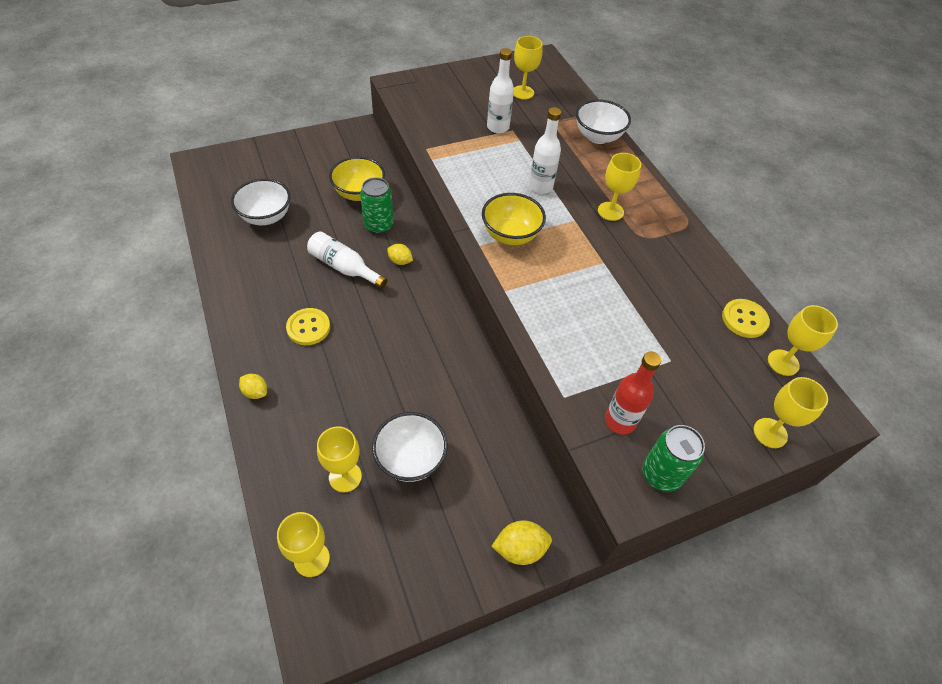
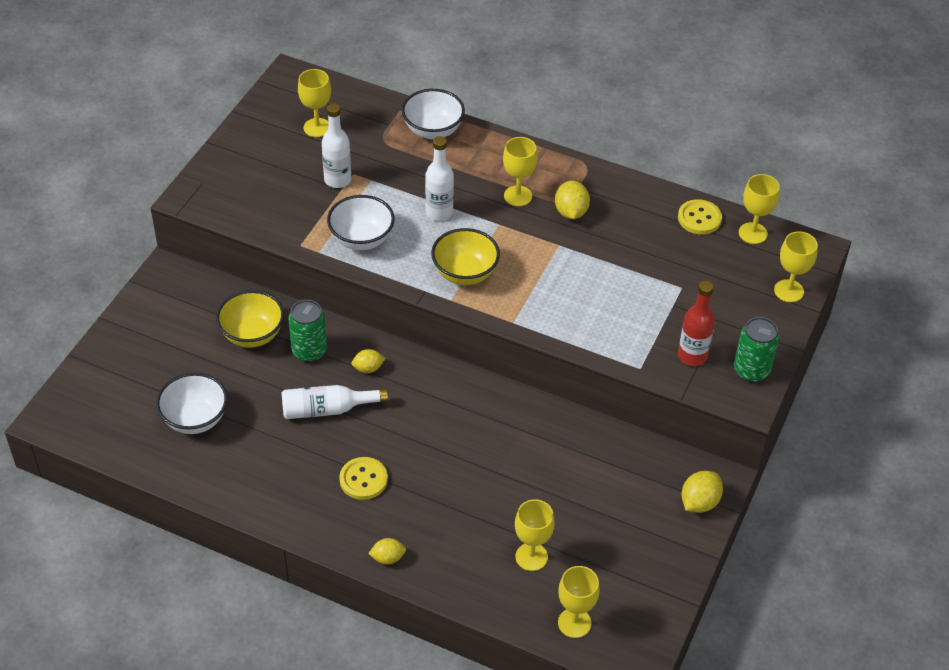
camera: 40 degrees left, 5 degrees down
white bowl [372,412,448,482] -> white bowl moved to [327,195,395,250]
none -> yellow lemon [555,181,590,219]

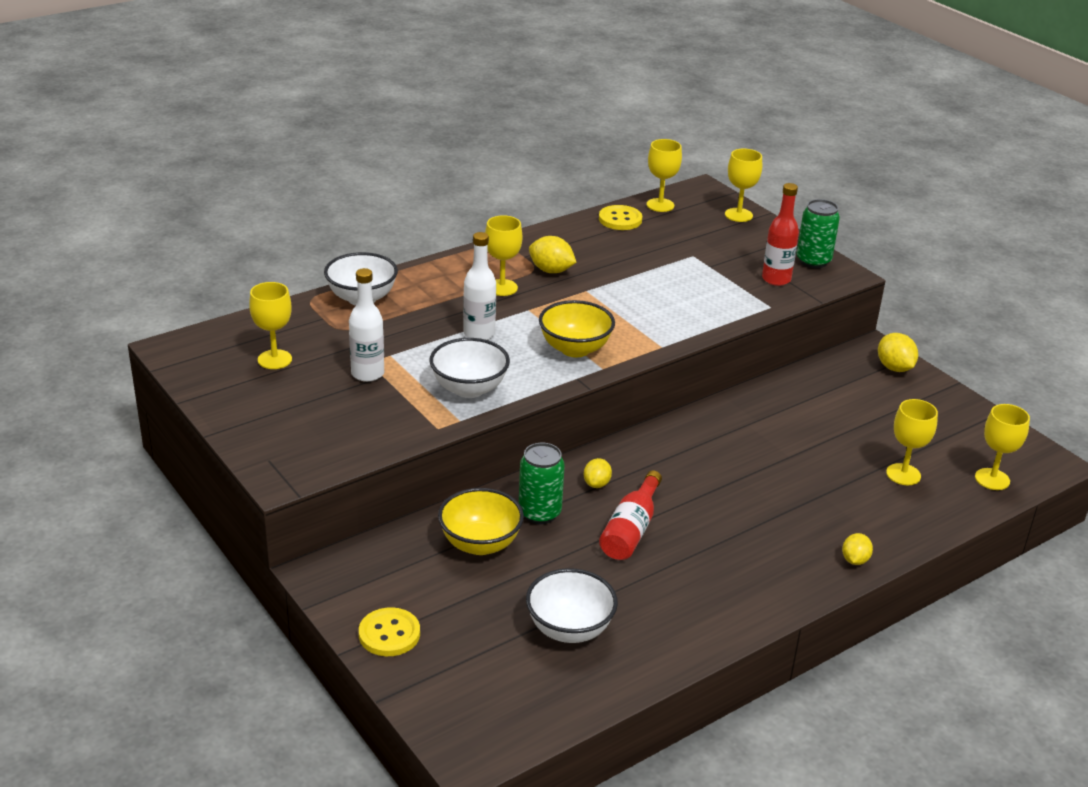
camera: 60 degrees left, 15 degrees down
white bottle [282,385,388,419] -> red bottle [599,470,662,560]
yellow button [339,457,388,500] -> yellow button moved to [359,607,420,656]

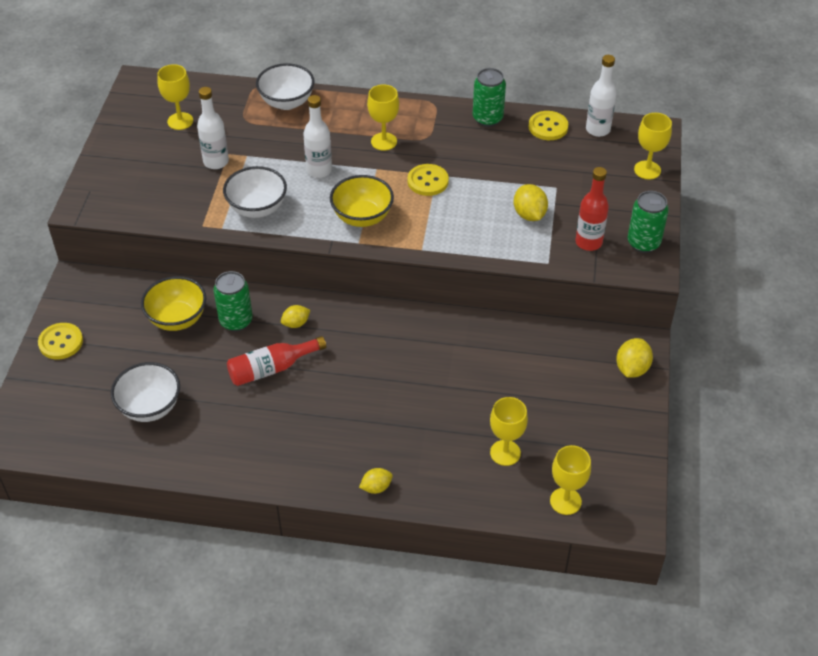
camera: 45 degrees right, 15 degrees up
yellow lemon [529,236,576,273] -> yellow lemon moved to [514,184,548,221]
yellow goblet [646,139,682,212] -> white bottle [586,55,617,137]
none -> yellow button [408,164,449,196]
none -> green can [473,68,506,127]

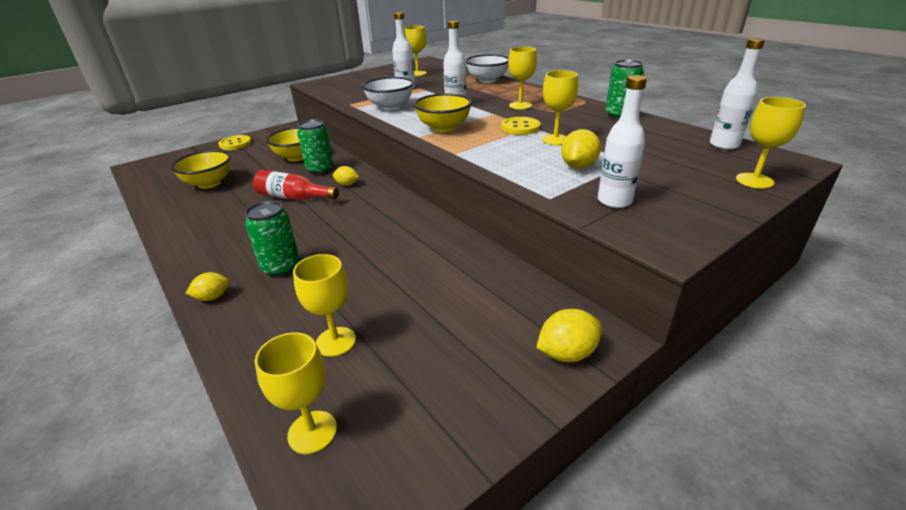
camera: 45 degrees right, 15 degrees down
white bowl [111,362,180,422] -> yellow bowl [171,150,231,189]
yellow lemon [359,468,393,494] -> yellow lemon turned 45 degrees counterclockwise [186,272,230,301]
yellow button [529,111,568,140] -> none
red bottle [575,167,609,251] -> white bottle [598,75,647,208]
green can [627,191,669,253] -> green can moved to [245,201,300,277]
none -> yellow goblet [542,70,578,145]

